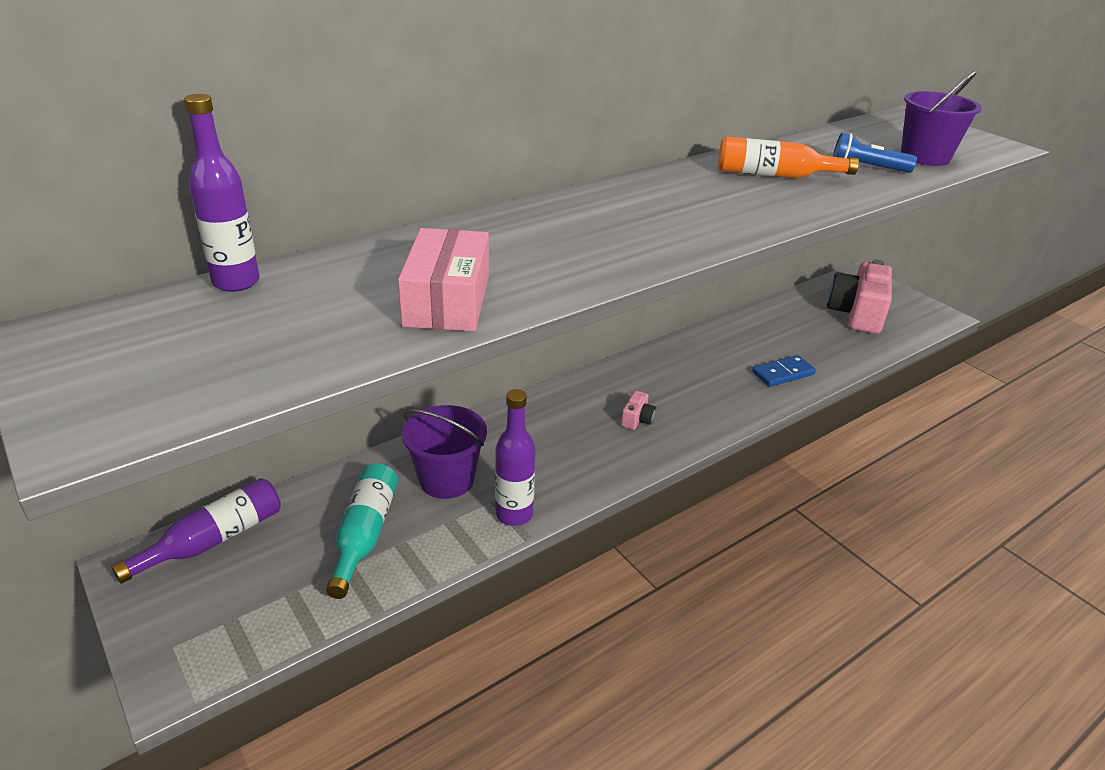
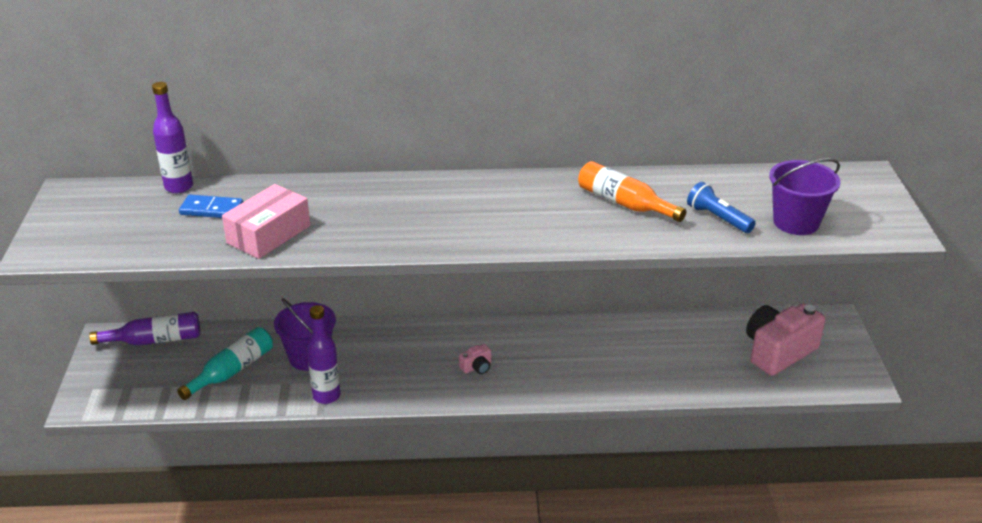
camera: 35 degrees right, 0 degrees up
blue domino [752,355,816,387] -> blue domino moved to [179,195,243,218]

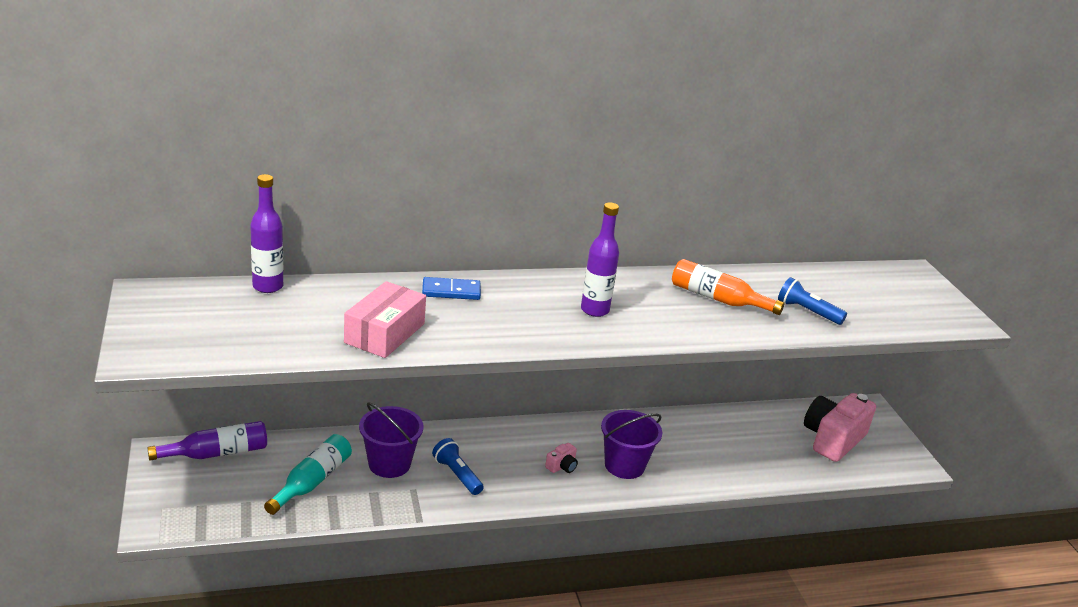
camera: 15 degrees left, 5 degrees down
blue domino [179,195,243,218] -> blue domino moved to [422,277,481,300]
purple bottle [307,305,341,404] -> purple bottle moved to [581,202,619,317]
purple bucket [769,158,841,235] -> purple bucket moved to [601,410,662,479]
none -> blue flashlight [432,438,484,495]

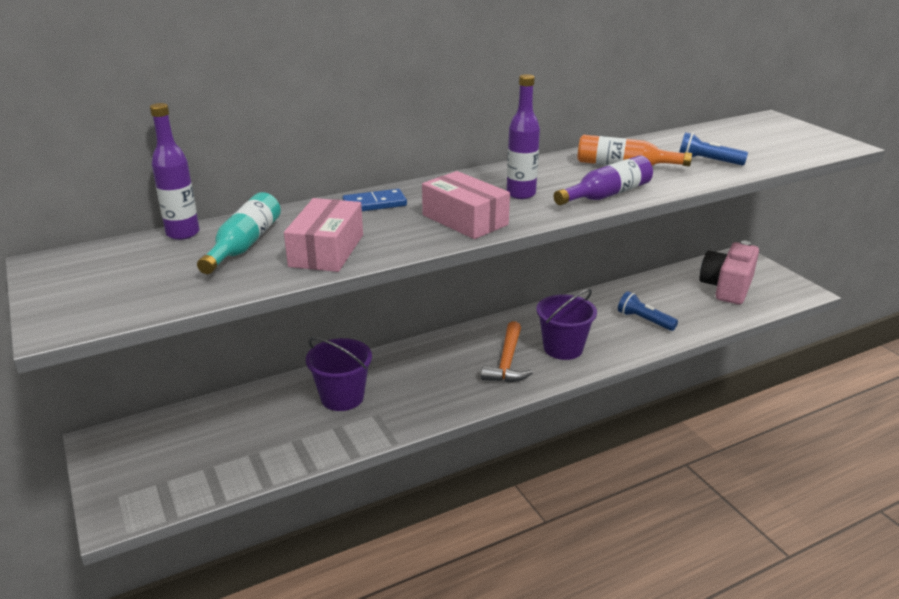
camera: 10 degrees left, 0 degrees up
purple bottle [147,421,267,461] -> purple bottle moved to [554,155,653,205]
turquoise bottle [264,434,352,515] -> turquoise bottle moved to [197,192,281,274]
blue flashlight [432,438,484,495] -> blue flashlight moved to [618,291,678,331]
pink camera [545,443,578,473] -> orange hammer [481,321,533,382]
none -> pink box [422,171,510,239]

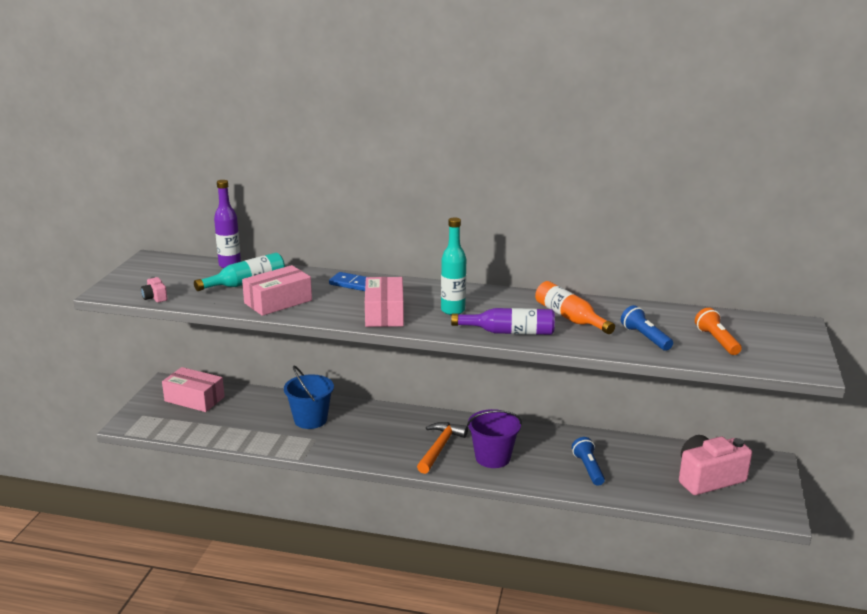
camera: 40 degrees right, 5 degrees down
purple bucket [306,337,372,411] -> blue bucket [284,366,334,429]
orange hammer [481,321,533,382] -> orange hammer turned 150 degrees clockwise [417,422,468,474]
purple bottle [507,74,540,199] -> turquoise bottle [441,217,466,315]
none -> pink camera [141,276,167,303]
none -> pink box [162,367,225,412]
none -> orange flashlight [695,308,741,355]

